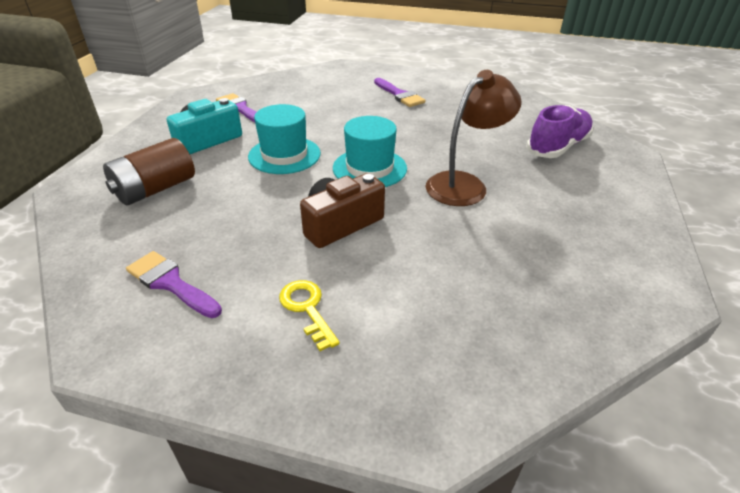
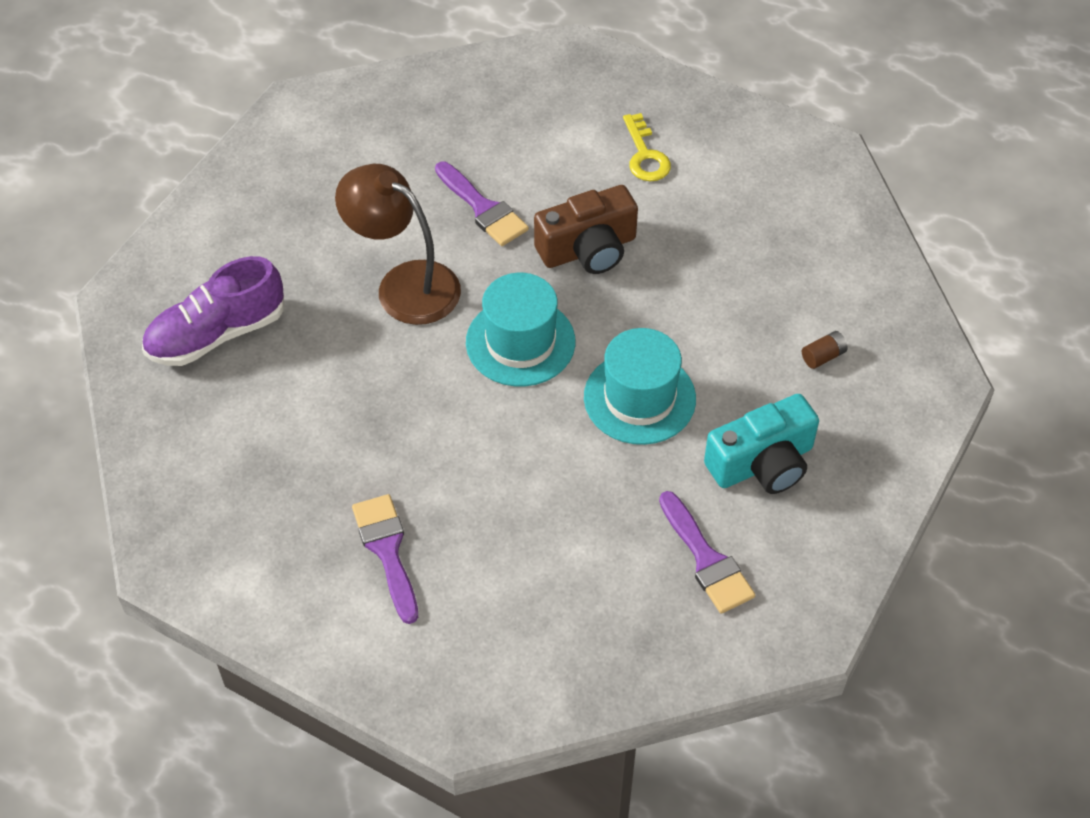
camera: 165 degrees left, 15 degrees up
brown battery [103,138,195,205] -> brown battery [802,331,848,369], size x0.40
purple brush [126,251,222,318] -> purple brush moved to [435,162,529,246]
brown lamp [426,70,521,206] -> brown lamp turned 60 degrees clockwise [335,164,461,325]

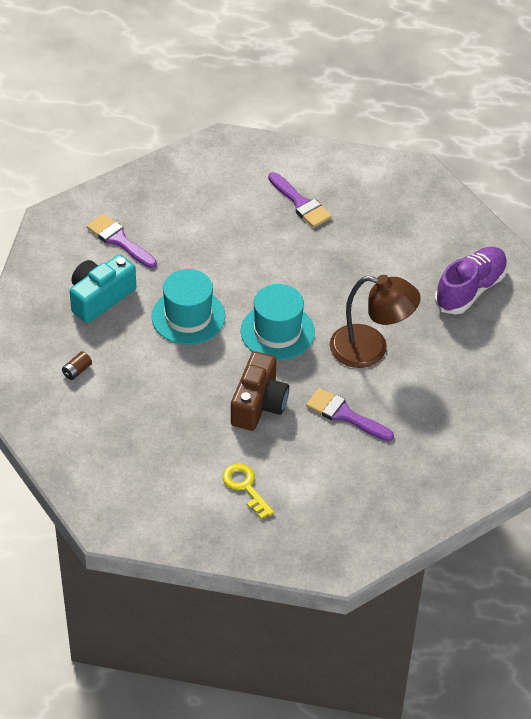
camera: 160 degrees right, 5 degrees down
brown camera [534,185,638,274] -> brown camera turned 150 degrees clockwise [231,352,289,431]

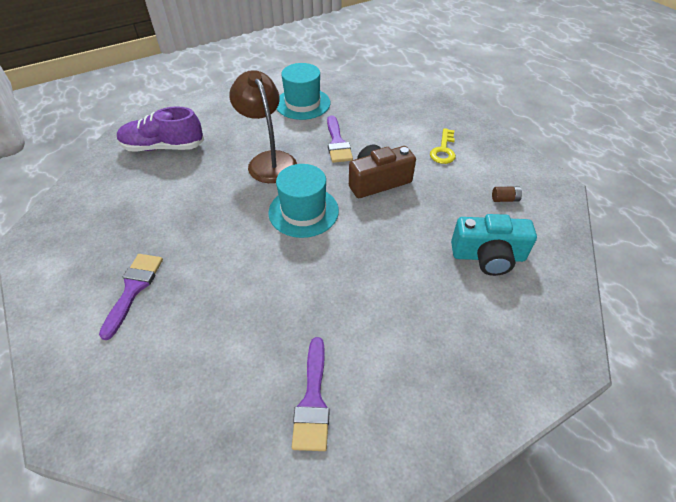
camera: 130 degrees left, 0 degrees up
brown battery [62,351,92,380] -> brown battery moved to [492,186,522,202]
turquoise camera [70,254,136,323] -> turquoise camera moved to [451,214,537,276]
turquoise hat [151,269,225,345] -> turquoise hat moved to [277,63,330,120]

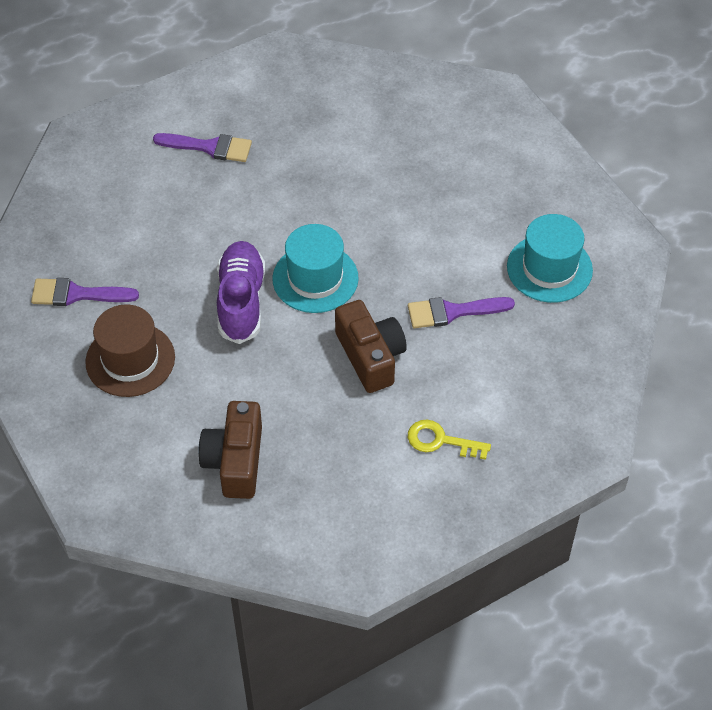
camera: 90 degrees right, 5 degrees up
purple shoe [117,106,204,151] -> purple shoe moved to [217,241,265,344]
brown lamp [229,70,297,183] -> none
turquoise camera [451,214,537,276] -> brown camera [198,401,262,499]
brown battery [492,186,522,202] -> none
none -> brown hat [85,304,175,397]

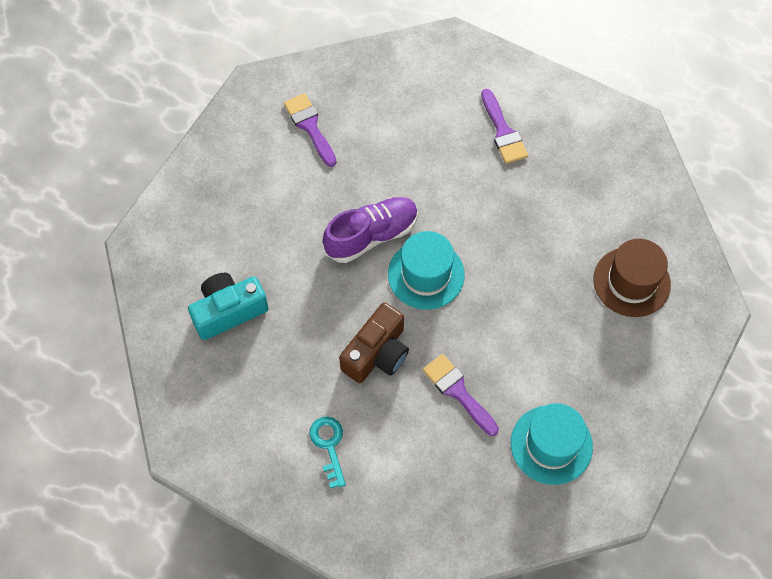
camera: 60 degrees right, 10 degrees up
brown hat [85,304,175,397] -> brown hat moved to [593,239,671,317]
brown camera [198,401,262,499] -> turquoise camera [188,273,269,340]
yellow key [408,420,491,460] -> turquoise key [309,417,346,488]

